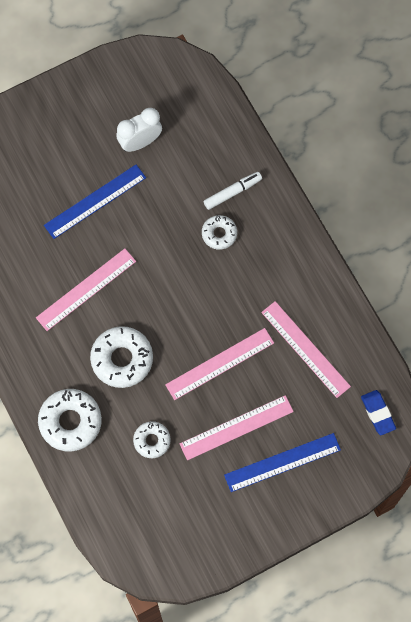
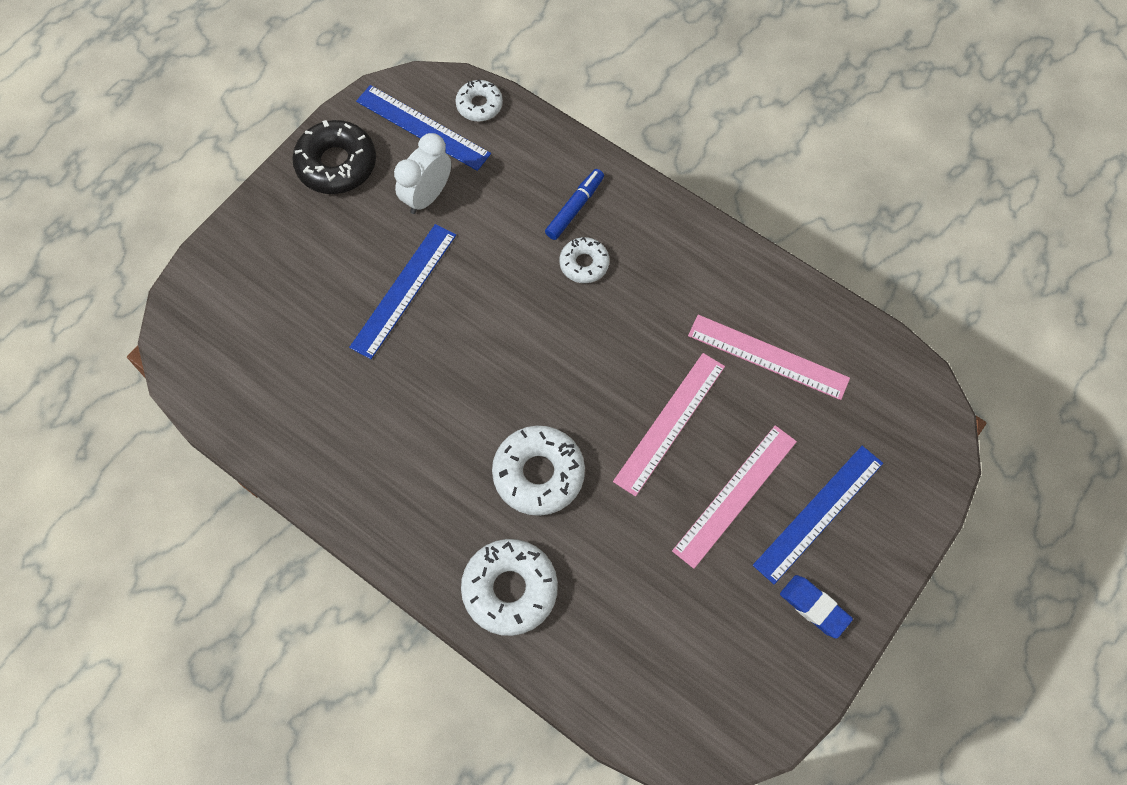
camera: 25 degrees left, 5 degrees down
pink ruler [36,249,136,331] -> none
white donut [133,421,171,458] -> white donut moved to [456,79,503,122]
white marker [204,172,262,210] -> blue marker [545,169,604,240]
blue eraser [361,390,396,435] -> blue eraser moved to [780,575,853,639]
none -> black donut [292,120,376,194]
none -> blue ruler [356,85,491,171]

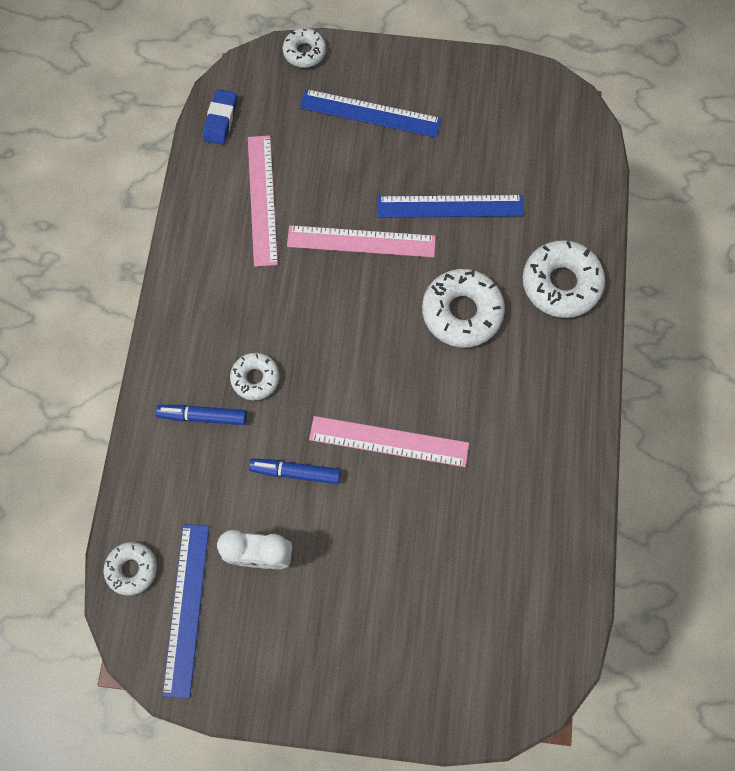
camera: 120 degrees left, 5 degrees up
black donut [292,120,376,194] -> none
blue ruler [349,224,456,359] -> blue ruler moved to [378,195,524,218]
pink ruler [672,425,797,569] -> pink ruler moved to [309,416,469,467]
blue eraser [780,575,853,639] -> blue eraser moved to [203,89,237,145]
none -> blue marker [249,458,341,484]
none -> white donut [283,28,326,68]

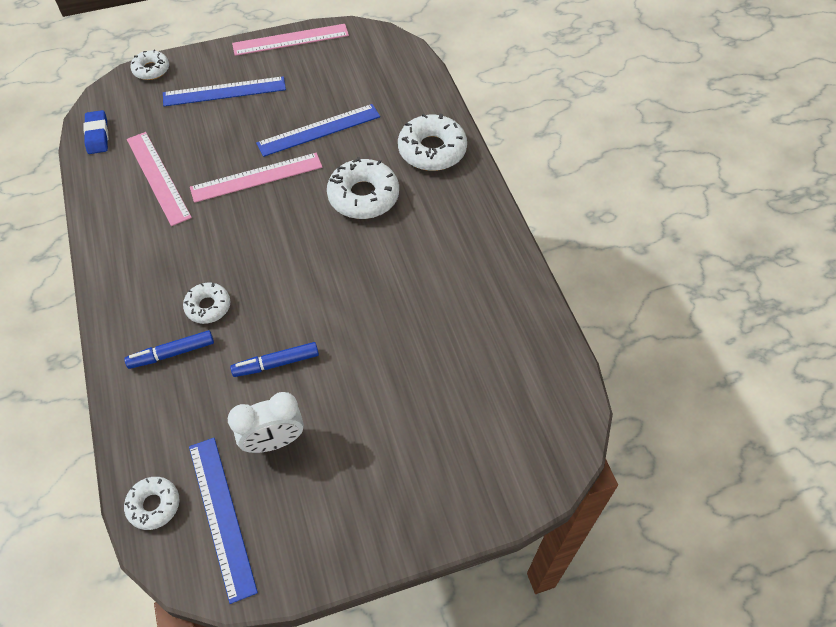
camera: 25 degrees left, 15 degrees down
pink ruler [309,416,469,467] -> pink ruler moved to [232,24,349,56]

